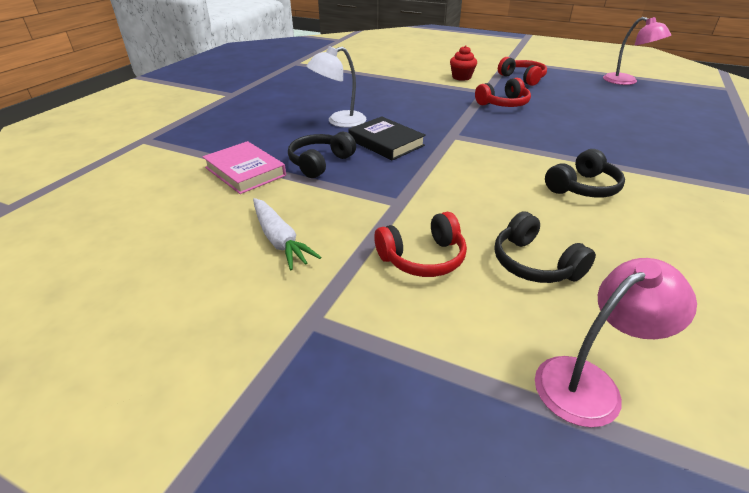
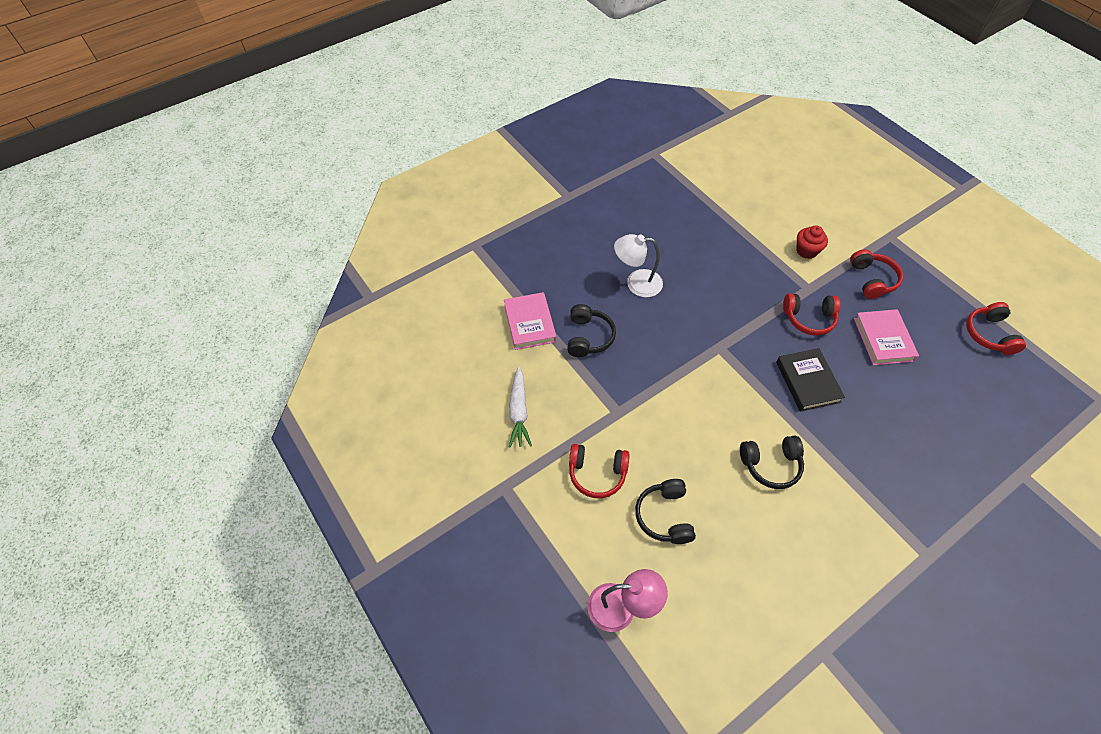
camera: 30 degrees right, 20 degrees up
black headphones [288,132,356,178] -> black headphones turned 120 degrees clockwise [567,304,616,357]
black book [348,116,426,160] -> black book moved to [776,348,845,412]
pink lamp [603,17,671,85] -> red headphones [966,302,1026,355]
none -> pink book [854,309,919,365]

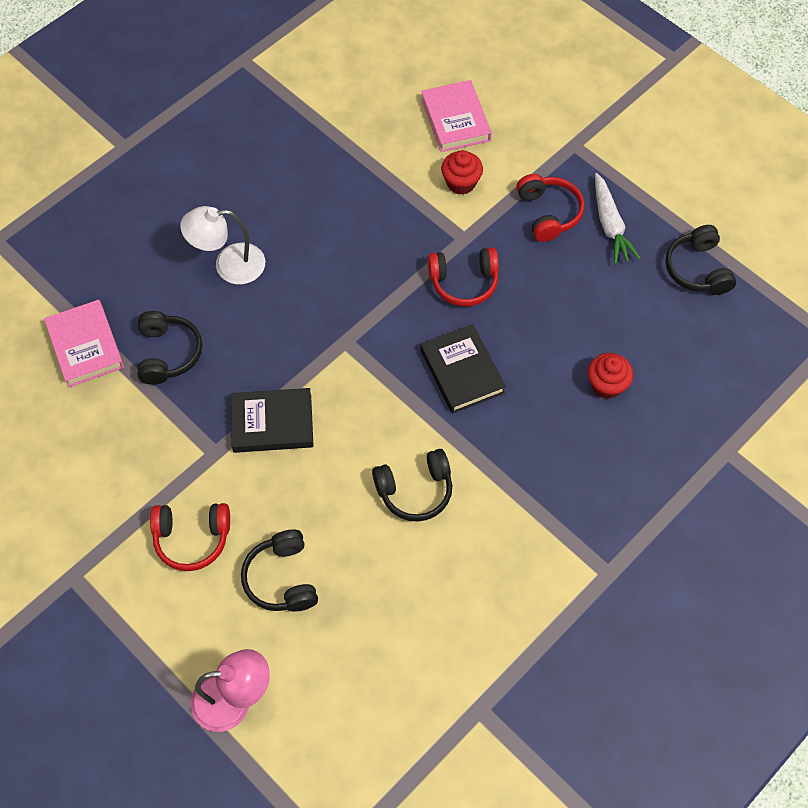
camera: 10 degrees left, 5 degrees up
white carrot [509,367,532,447] -> white carrot moved to [595,173,641,264]
pink book [854,309,919,365] -> pink book moved to [421,80,492,152]
red headphones [966,302,1026,355] -> black headphones [665,225,736,295]
none -> black book [231,388,314,453]
none -> red cupcake [588,353,633,399]

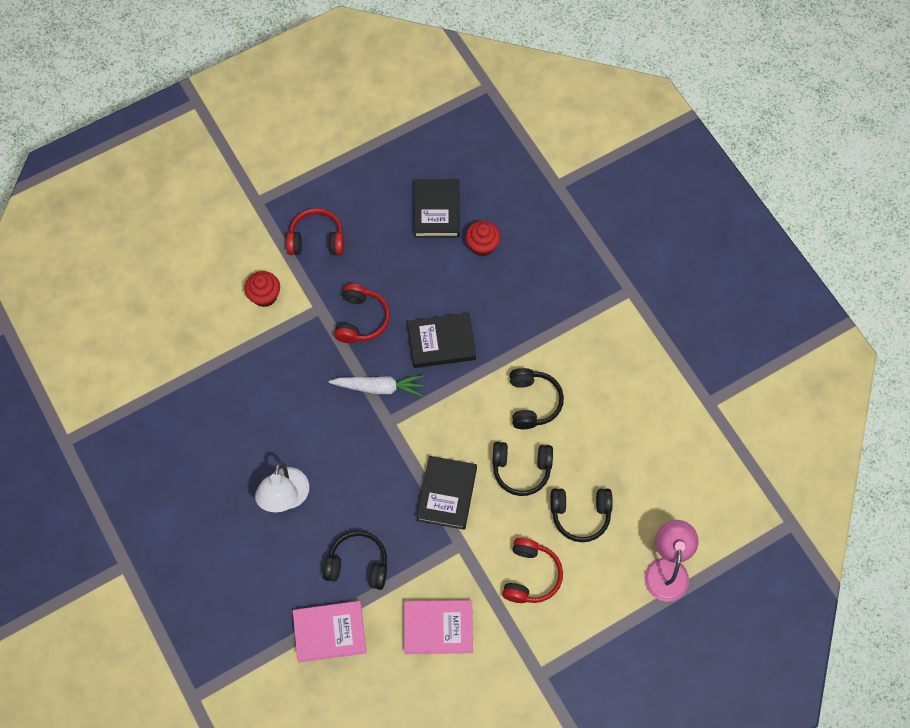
camera: 75 degrees left, 5 degrees up
pink book [421,80,492,152] -> pink book moved to [404,600,473,654]
white carrot [595,173,641,264] -> white carrot moved to [329,375,424,396]
black headphones [665,225,736,295] -> black headphones moved to [492,442,553,496]
none -> black book [414,179,460,238]

